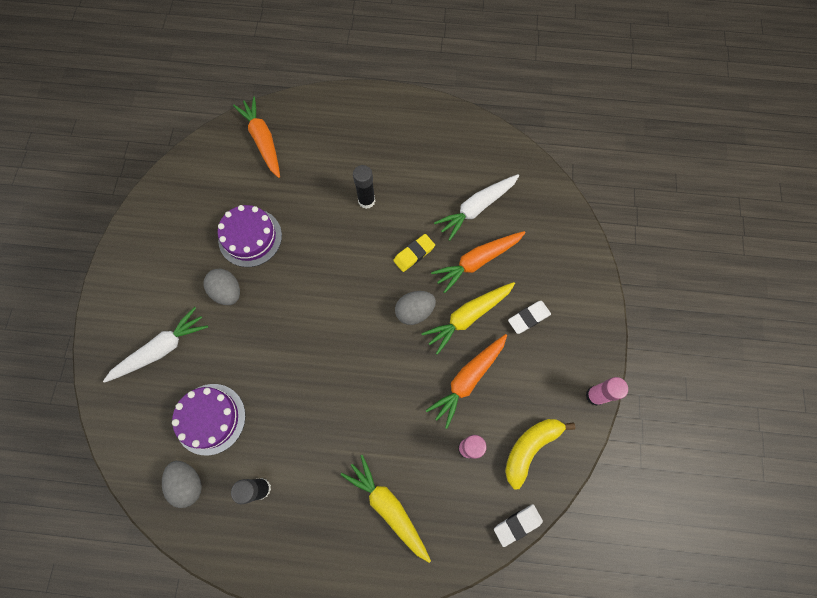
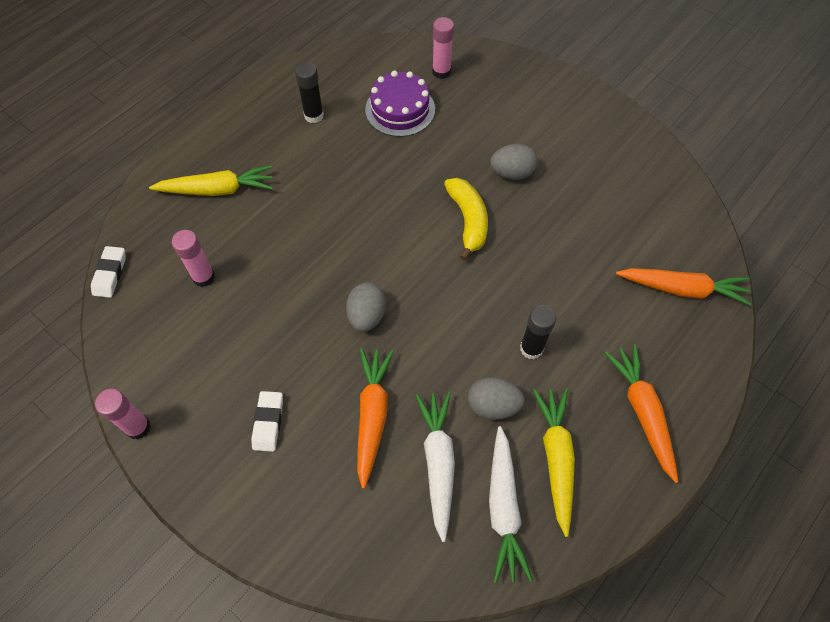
camera: 125 degrees right, 10 degrees down
white carrot [103,307,208,383] -> white carrot moved to [489,426,533,583]
grey egg [162,461,202,508] -> grey egg moved to [468,377,525,420]
purple cake [218,205,282,267] -> none
yellow eraser [393,234,435,272] -> none
yellow carrot [421,282,515,355] -> yellow carrot moved to [533,388,575,537]
orange carrot [426,334,507,429] -> orange carrot moved to [605,344,678,483]
yellow banana [505,419,576,489] -> yellow banana moved to [444,178,488,261]
none -> pink glue stick [432,17,454,79]

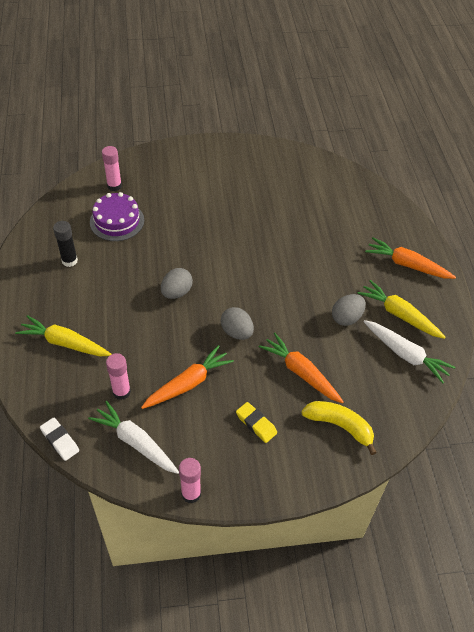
camera: 50 degrees left, 10 degrees down
yellow carrot [149,165,273,196] -> yellow carrot turned 105 degrees counterclockwise [15,315,112,356]
white eraser [251,391,283,452] -> yellow eraser [236,402,277,443]
white carrot [415,392,455,542] -> white carrot moved to [88,401,179,474]
yellow banana [444,178,488,261] -> yellow banana moved to [301,401,377,455]
grey egg [490,144,537,180] -> grey egg moved to [161,268,193,299]
black glue stick [520,305,556,359] -> none
orange carrot [616,268,752,305] -> orange carrot moved to [141,345,234,409]

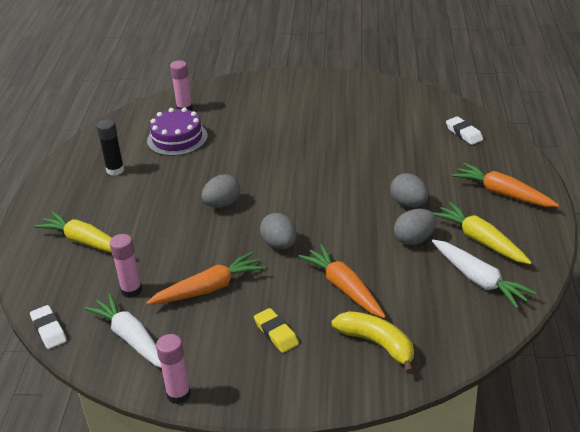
camera: 15 degrees right, 15 degrees down
none -> grey egg [390,173,428,207]
none -> white eraser [446,116,483,145]

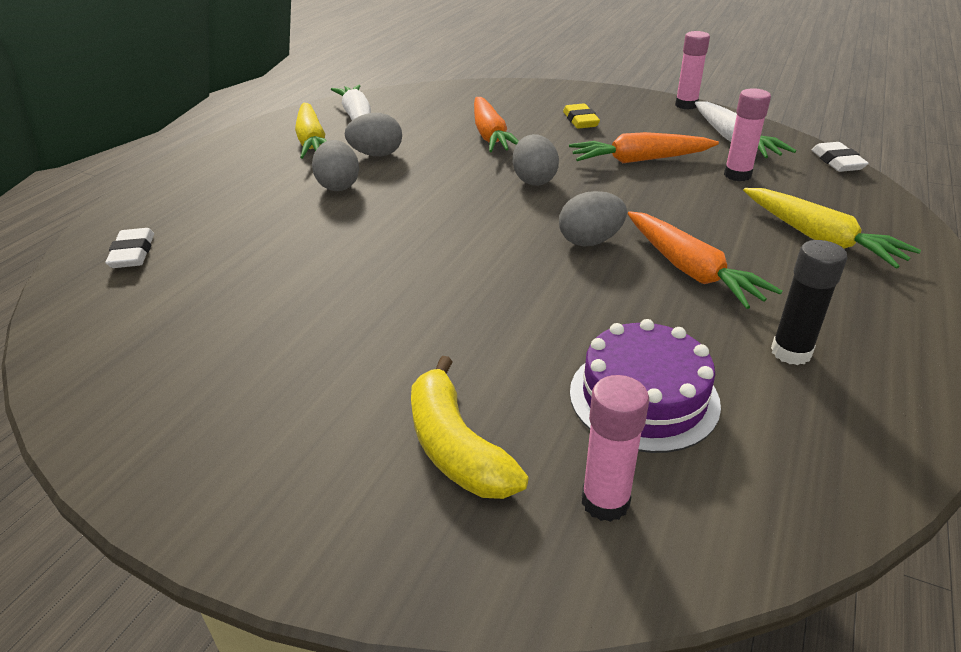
camera: 160 degrees left, 0 degrees up
yellow banana [332,311,414,374] -> yellow banana moved to [411,356,529,499]
orange carrot [452,163,559,207] -> orange carrot moved to [627,211,783,309]

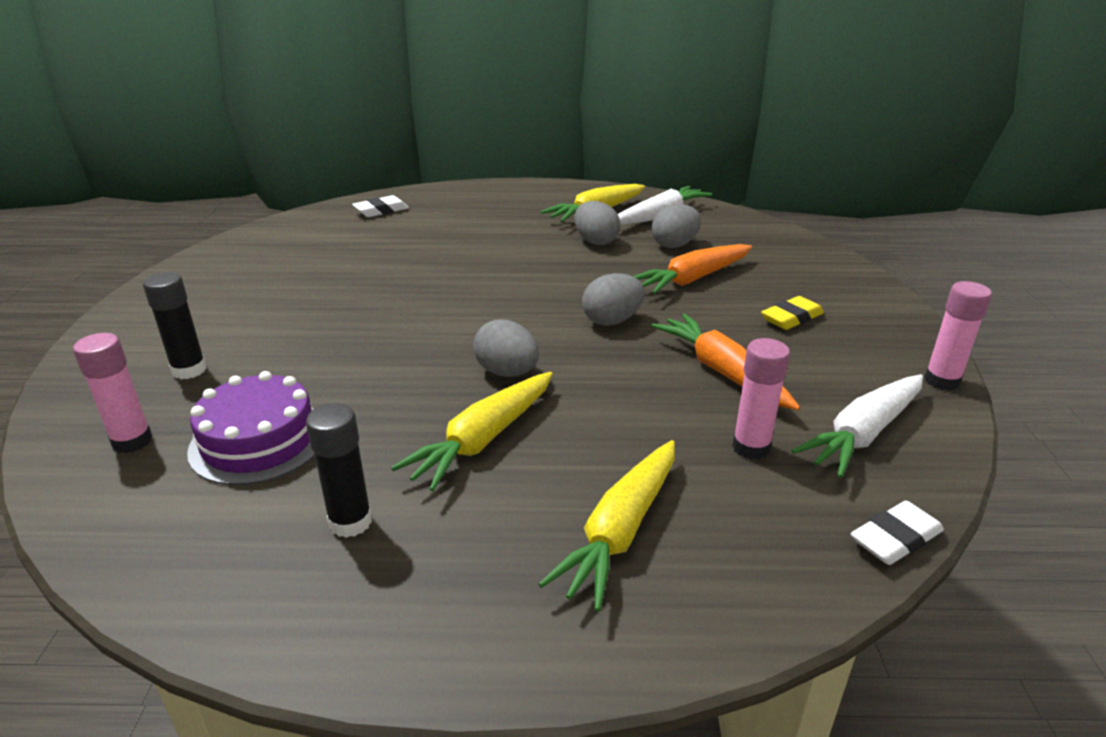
camera: 65 degrees right, 5 degrees down
grey egg [312,140,359,191] -> grey egg moved to [652,204,701,248]
yellow banana [411,356,529,499] -> black glue stick [143,272,207,379]
orange carrot [627,211,783,309] -> yellow carrot [391,372,553,491]

